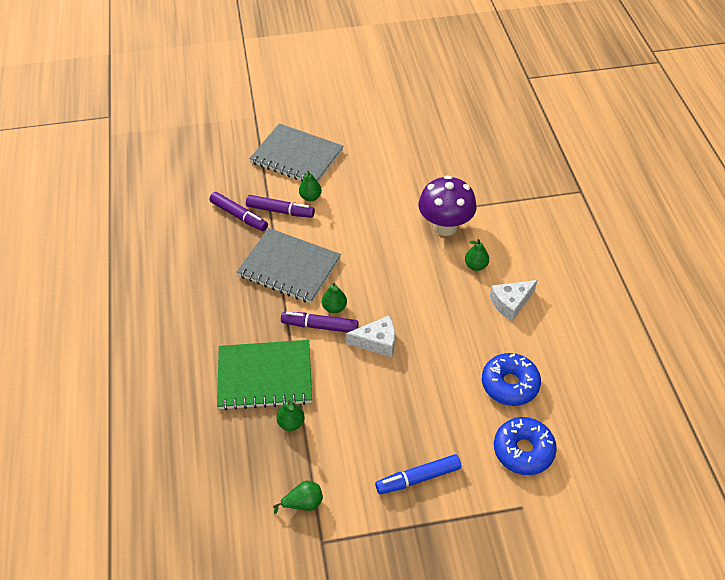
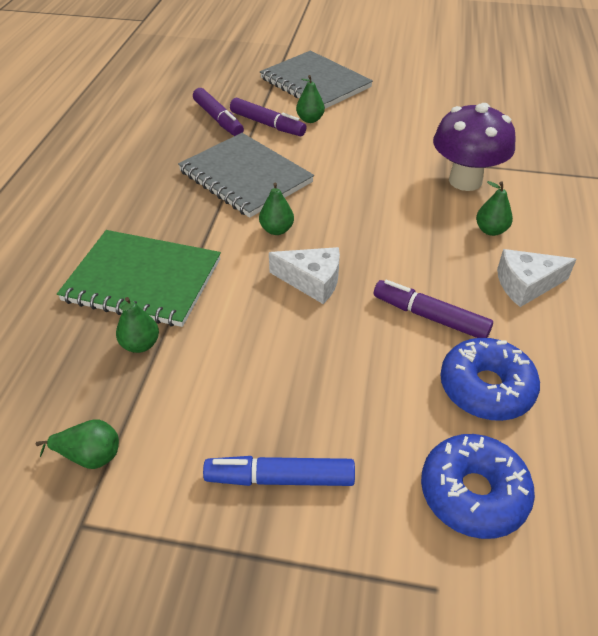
camera: 20 degrees right, 5 degrees down
purple marker [281,312,359,333] -> purple marker moved to [374,280,493,338]

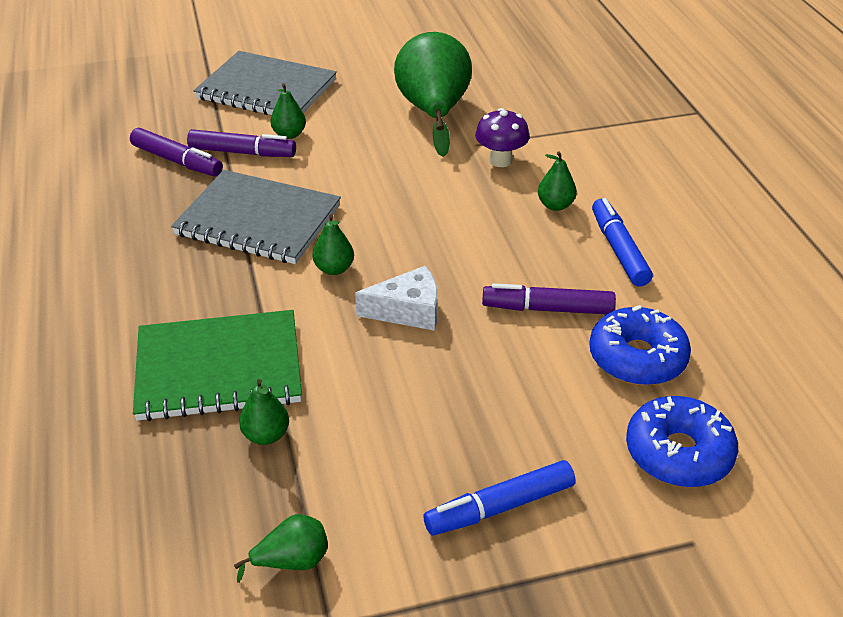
camera: 25 degrees left, 5 degrees down
purple mushroom [433,103,516,191] -> purple mushroom [475,108,530,167], size x0.61
white cheese [497,249,576,307] -> blue marker [592,198,653,286]
none -> green pear [394,32,472,157]

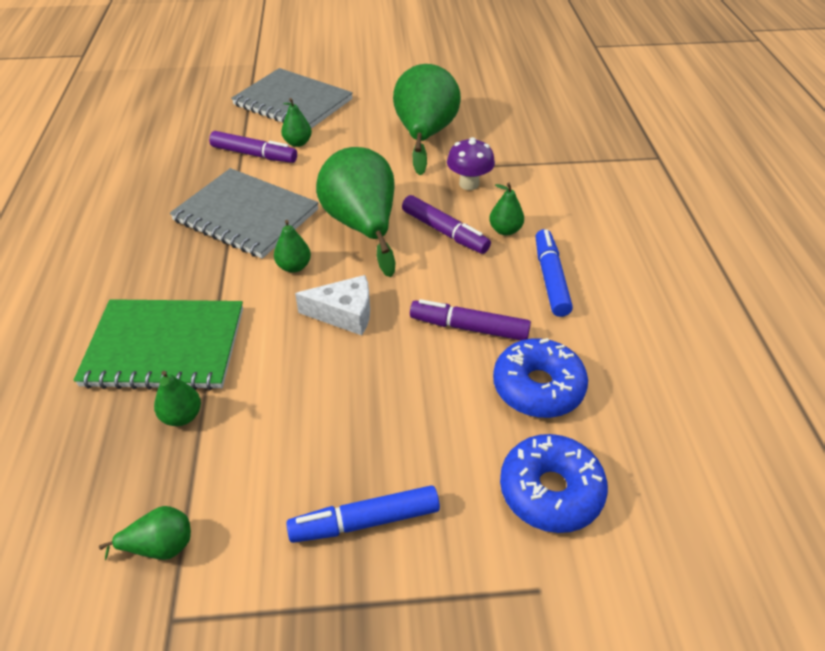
camera: 10 degrees right, 5 degrees up
purple marker [130,128,223,176] -> purple marker moved to [402,195,491,254]
none -> green pear [316,147,395,277]

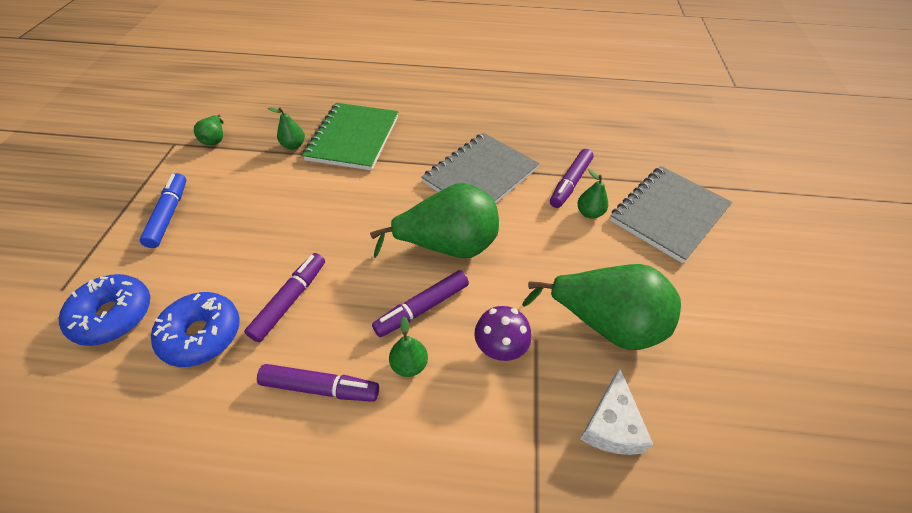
camera: 100 degrees right, 5 degrees up
green pear [274,220,311,273] -> none
white cheese [295,275,370,335] -> white cheese moved to [580,369,653,455]
blue marker [535,229,573,317] -> purple marker [257,364,379,402]

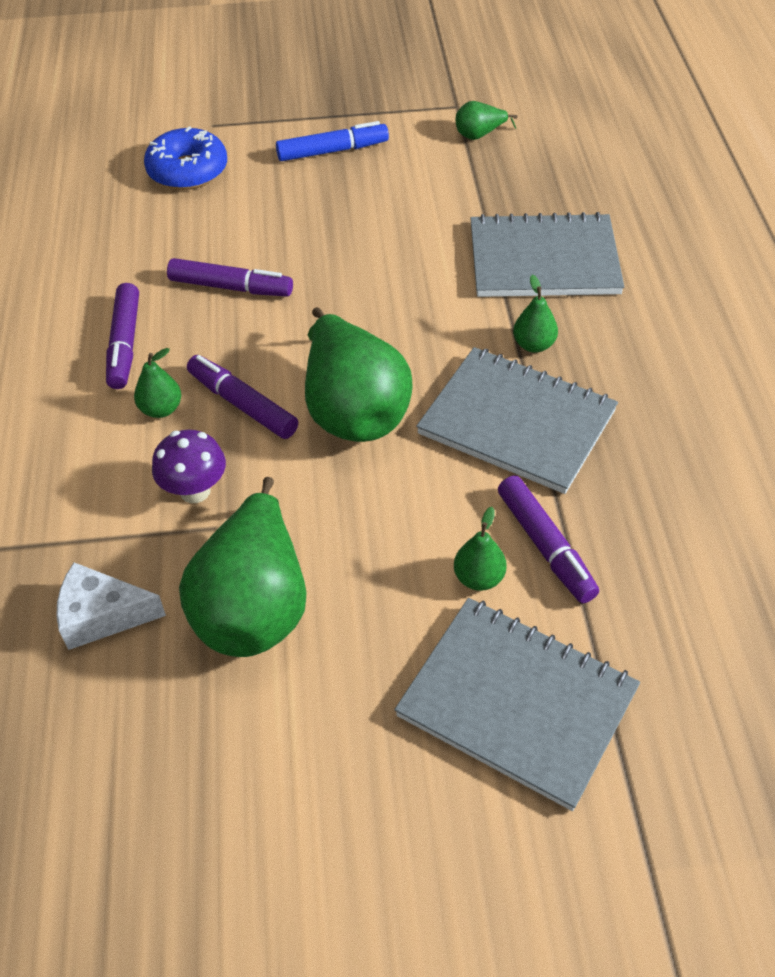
camera: 80 degrees right, 0 degrees up
blue donut [151,292,240,367] -> none
green pear [268,107,305,149] -> green pear moved to [513,275,558,353]
green notebook [302,103,398,171] -> grey notebook [470,212,624,297]
purple marker [550,149,594,208] -> purple marker turned 135 degrees counterclockwise [498,475,599,603]

